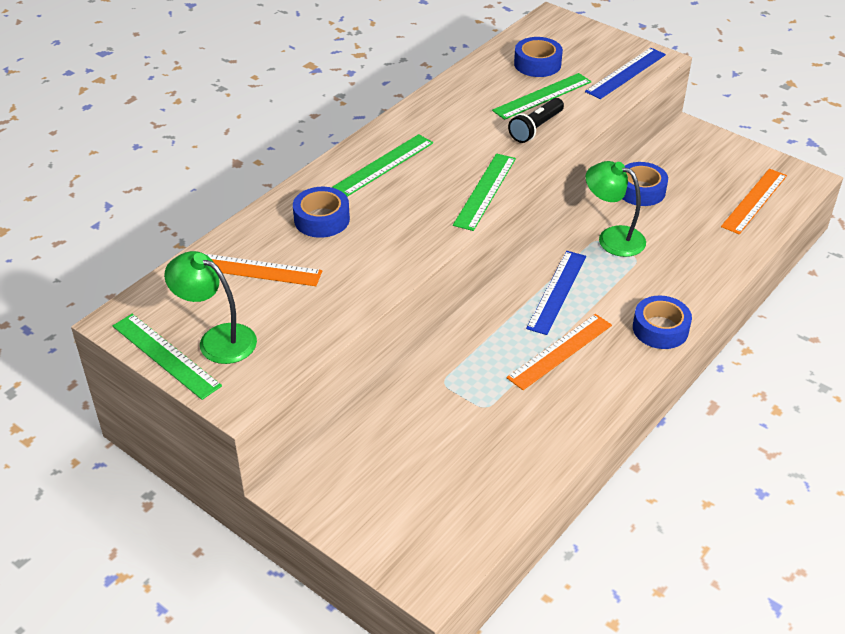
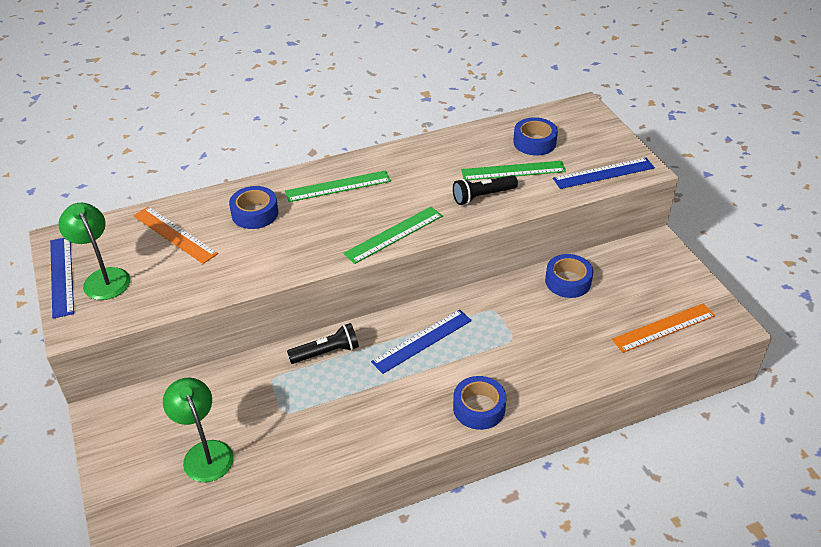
camera: 30 degrees right, 0 degrees up
green ruler [113,314,222,400] -> blue ruler [50,238,74,319]
orange ruler [506,314,612,390] -> none
green lamp [586,161,646,257] -> green lamp moved to [163,378,234,482]
none -> black flashlight [287,323,359,364]

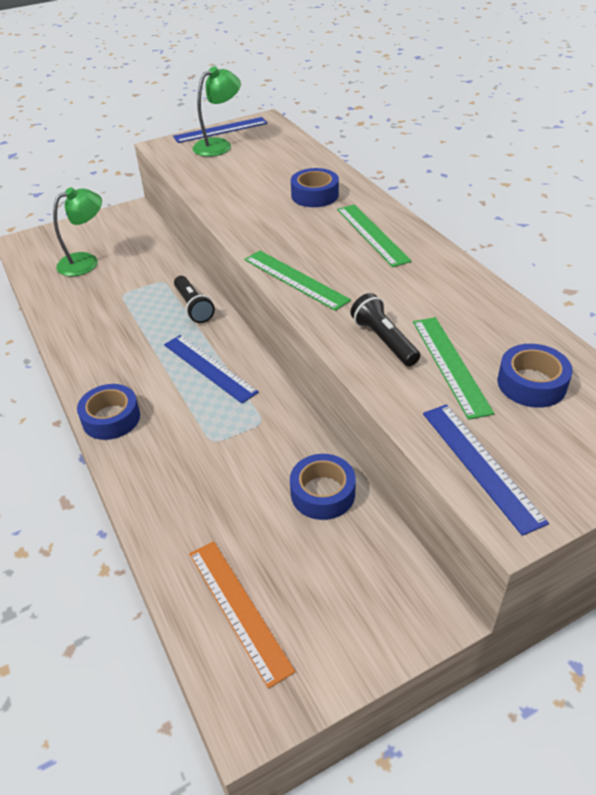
camera: 85 degrees right, 0 degrees up
orange ruler [133,207,218,264] -> none

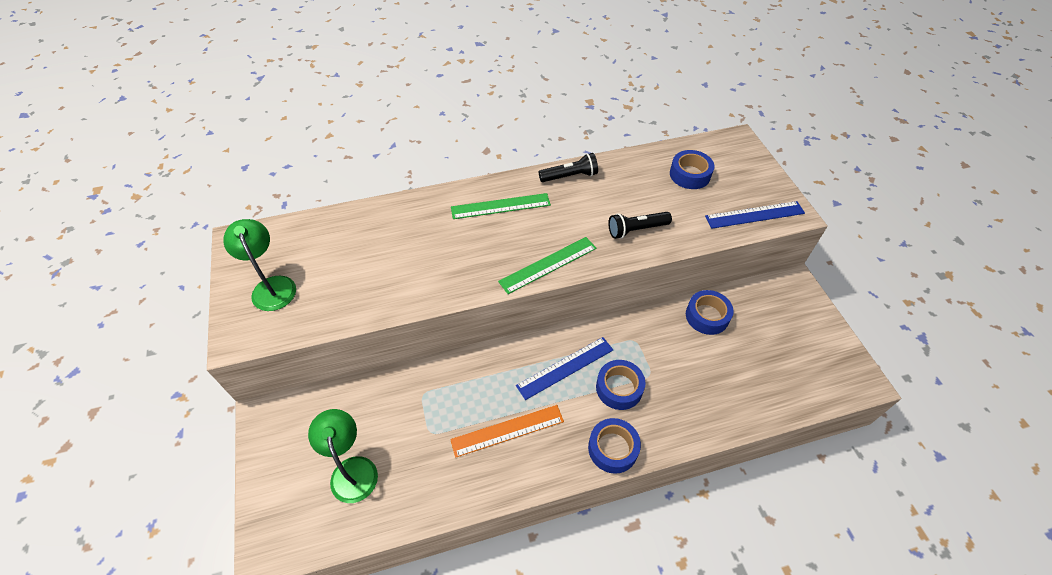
camera: 80 degrees left, 10 degrees up
blue ruler [173,117,268,143] -> none
black flashlight [174,276,215,323] -> black flashlight moved to [539,153,598,182]
orange ruler [189,541,296,689] -> orange ruler moved to [450,405,564,458]
blue tape [291,168,339,207] -> blue tape moved to [596,360,645,410]
green ruler [413,317,495,420] -> none

